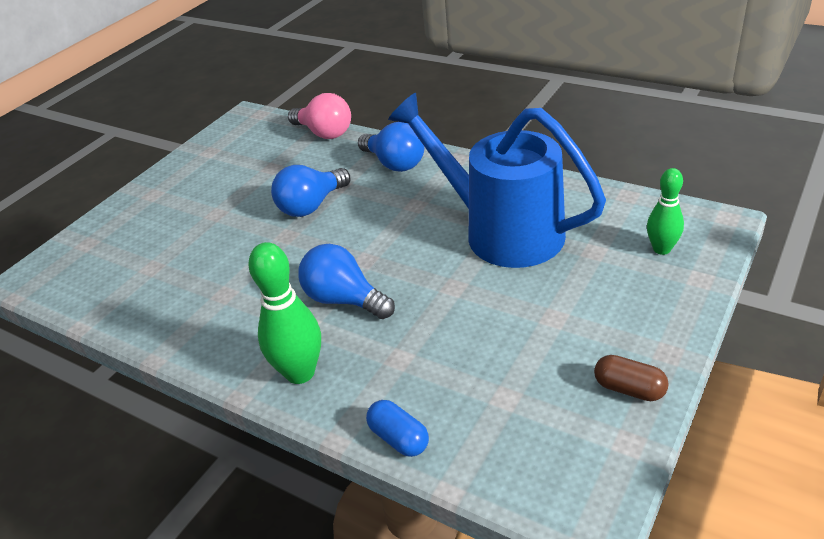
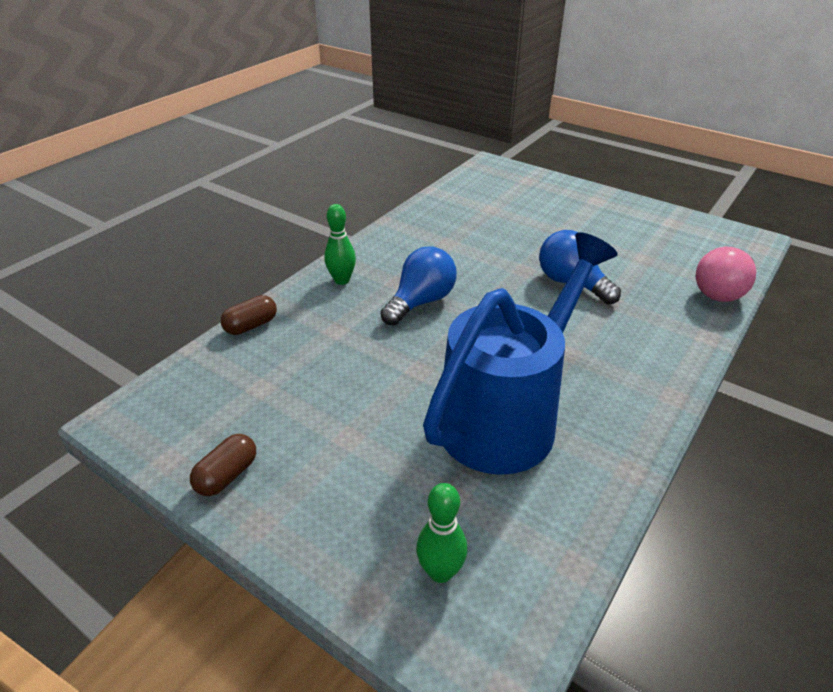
camera: 90 degrees right, 0 degrees up
green bowling pin [248,242,321,384] -> green bowling pin [324,204,356,285], size x0.65
blue light bulb [358,122,425,172] -> none
blue capsule [366,400,429,457] -> brown capsule [221,295,277,335]

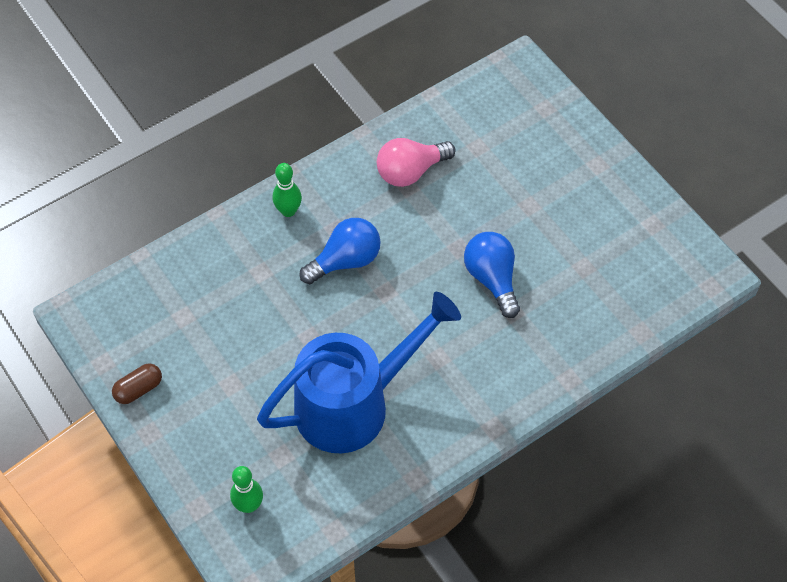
camera: 20 degrees right, 20 degrees up
brown capsule [221,295,277,335] -> none
pink light bulb [696,247,756,302] -> pink light bulb moved to [377,138,455,187]

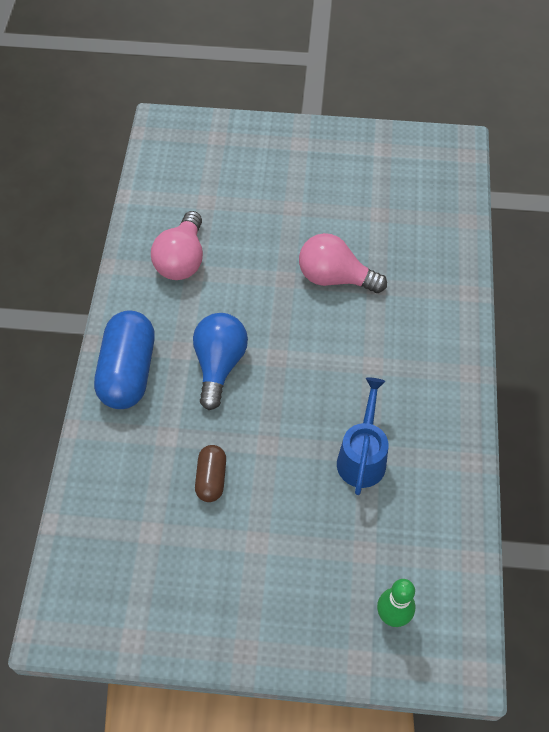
camera: 50 degrees left, 0 degrees up
brown capsule [112,363,162,404] -> brown capsule moved to [195,445,226,502]
blue watering can [257,292,461,453] -> blue watering can [337,377,388,495], size x0.50
green bowling pin [273,163,302,217] -> blue capsule [94,311,155,409]
blue light bulb [464,232,520,318] -> pink light bulb [299,233,387,293]

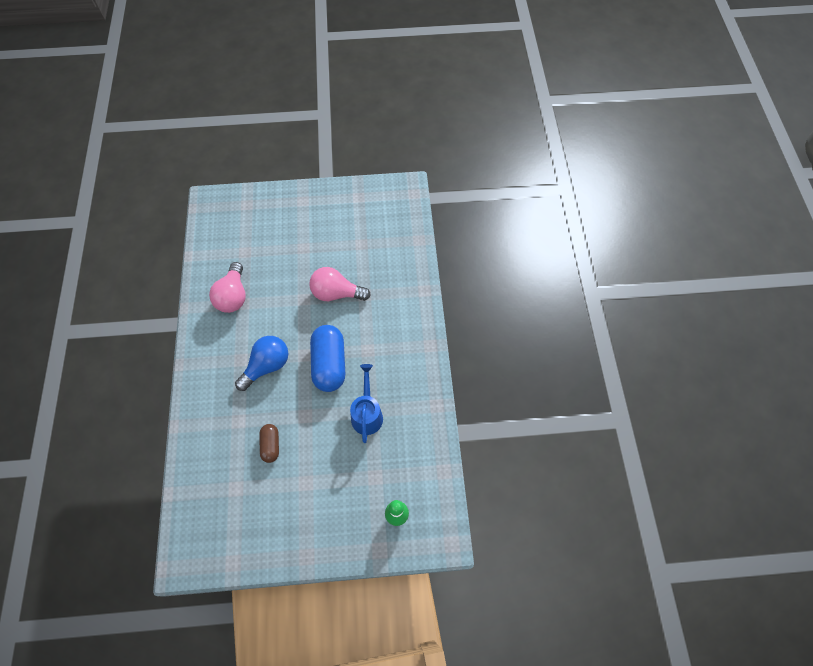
camera: 10 degrees left, 5 degrees up
blue capsule [94,311,155,409] -> blue capsule moved to [310,325,345,392]
blue light bulb [193,313,248,410] -> blue light bulb turned 45 degrees clockwise [235,336,288,391]

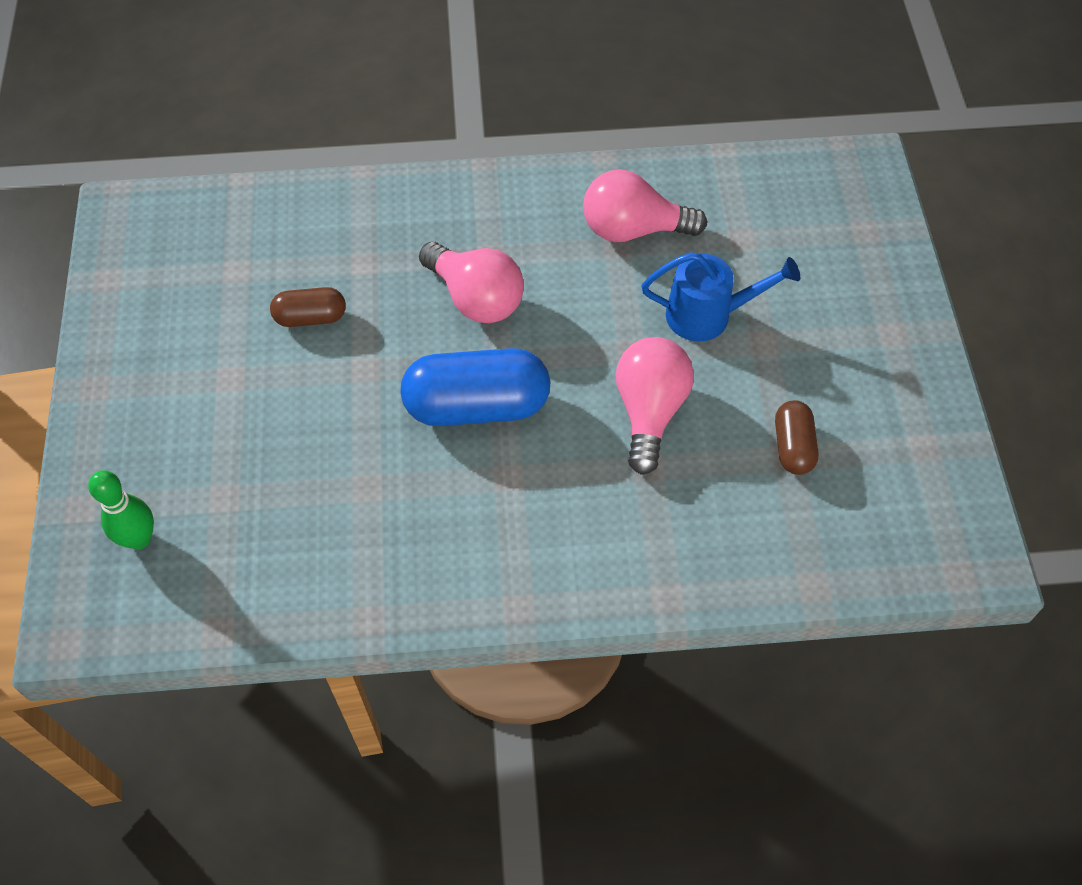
camera: 90 degrees right, 5 degrees down
blue light bulb [235,336,288,391] -> pink light bulb [419,242,524,323]
blue watering can [350,364,383,443] -> blue watering can moved to [641,252,800,342]
none -> brown capsule [775,400,819,475]

